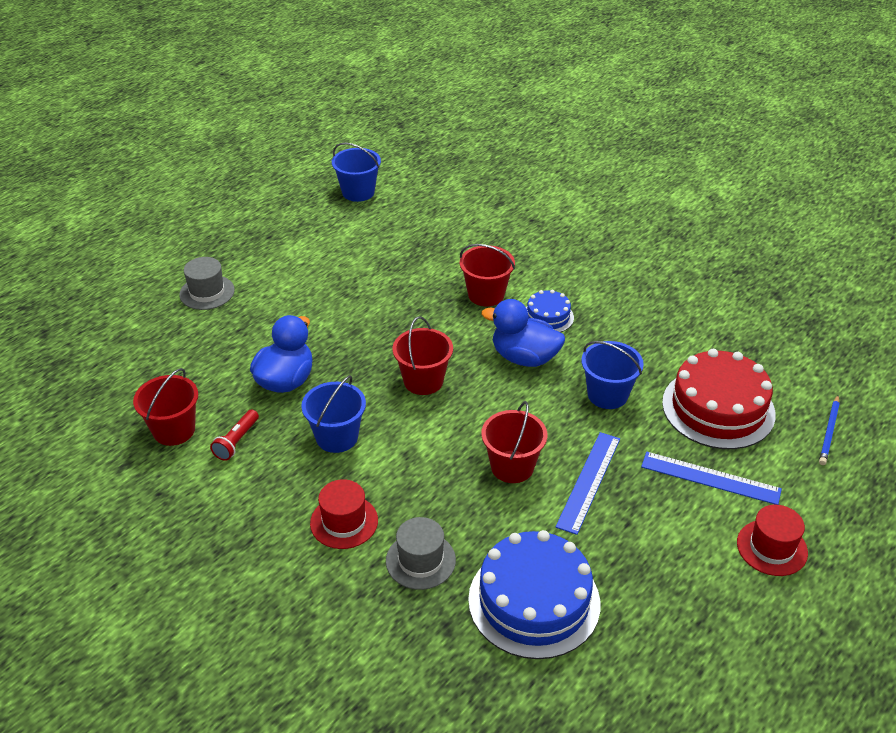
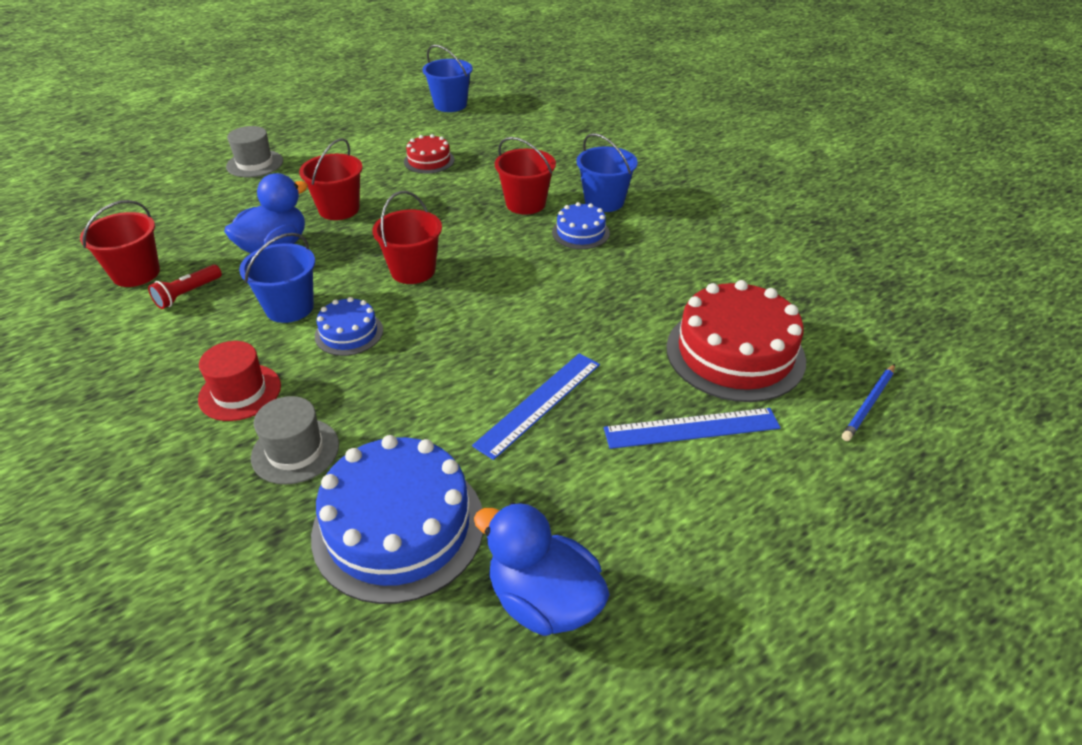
camera: 15 degrees right, 0 degrees up
blue duck [481,299,565,367] -> blue duck moved to [474,502,610,636]
red bucket [481,401,547,483] -> red bucket moved to [299,138,363,220]
blue bucket [581,341,644,409] -> blue bucket moved to [576,133,638,212]
blue ruler [641,452,782,505] -> blue ruler turned 45 degrees counterclockwise [604,408,780,449]
red hat [737,505,808,576] -> none
none -> blue cake [315,297,383,356]
none -> red cake [404,134,455,174]

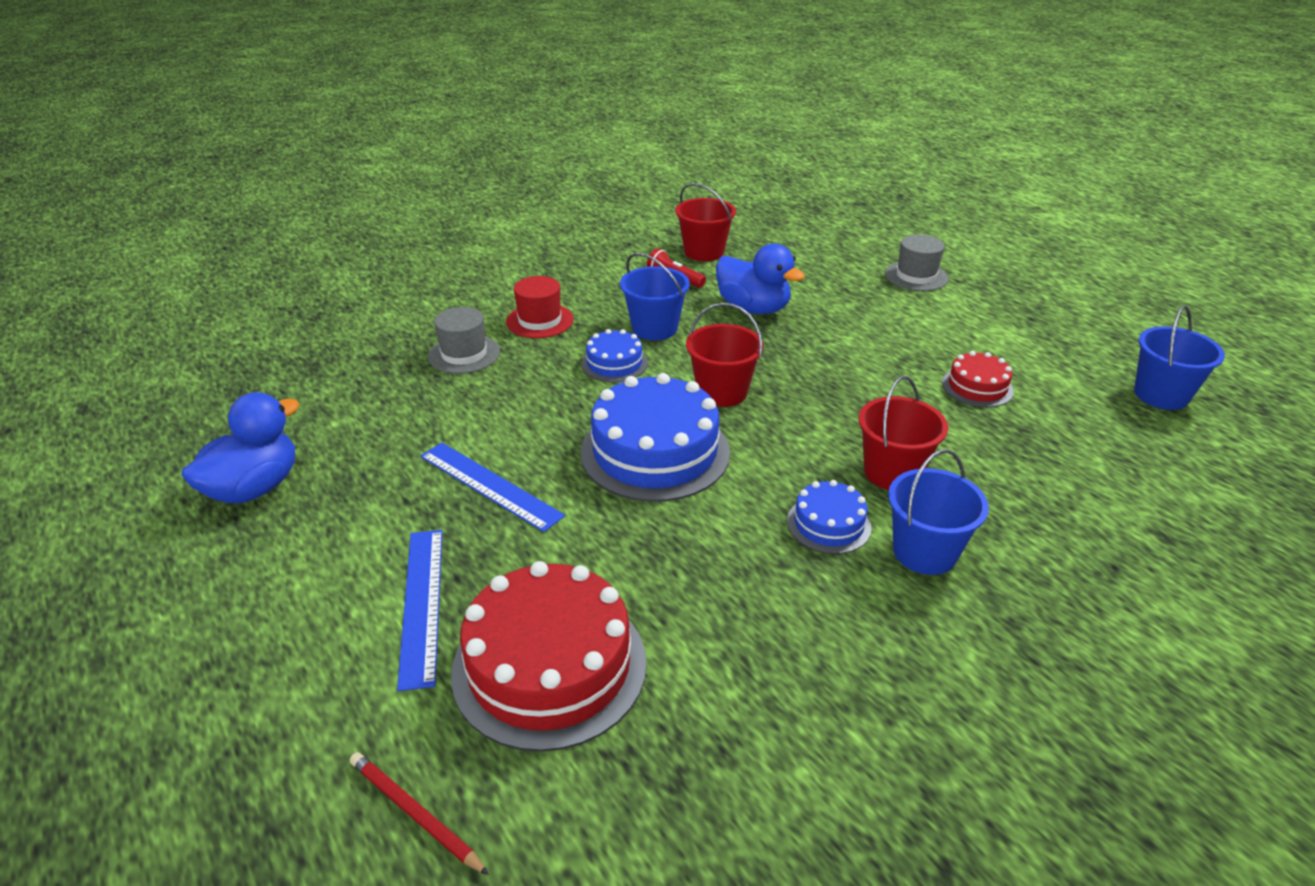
camera: 90 degrees right, 5 degrees down
red bucket [299,138,363,220] -> none
blue cake [311,435,483,604] -> blue cake moved to [580,373,730,502]
blue pencil [842,364,895,441] -> red pencil [350,752,489,875]

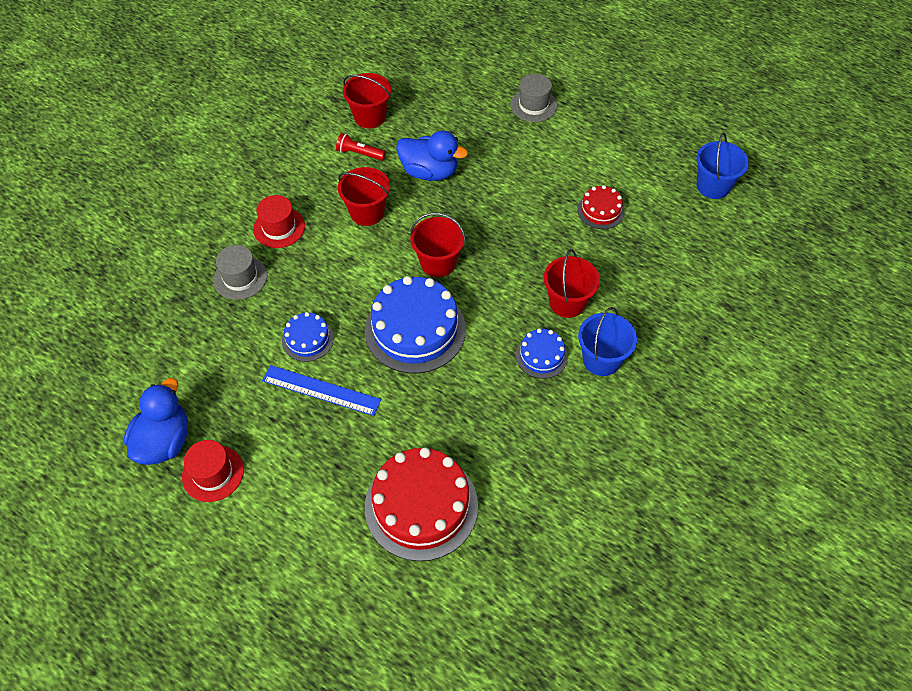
camera: 20 degrees left, 20 degrees up
red pencil [350,752,489,875] -> none
blue ruler [397,530,442,691] -> none
blue cake [581,329,648,382] -> blue cake moved to [282,312,334,362]
blue bucket [620,253,690,340] -> red bucket [338,167,390,226]
none -> red hat [182,440,244,502]

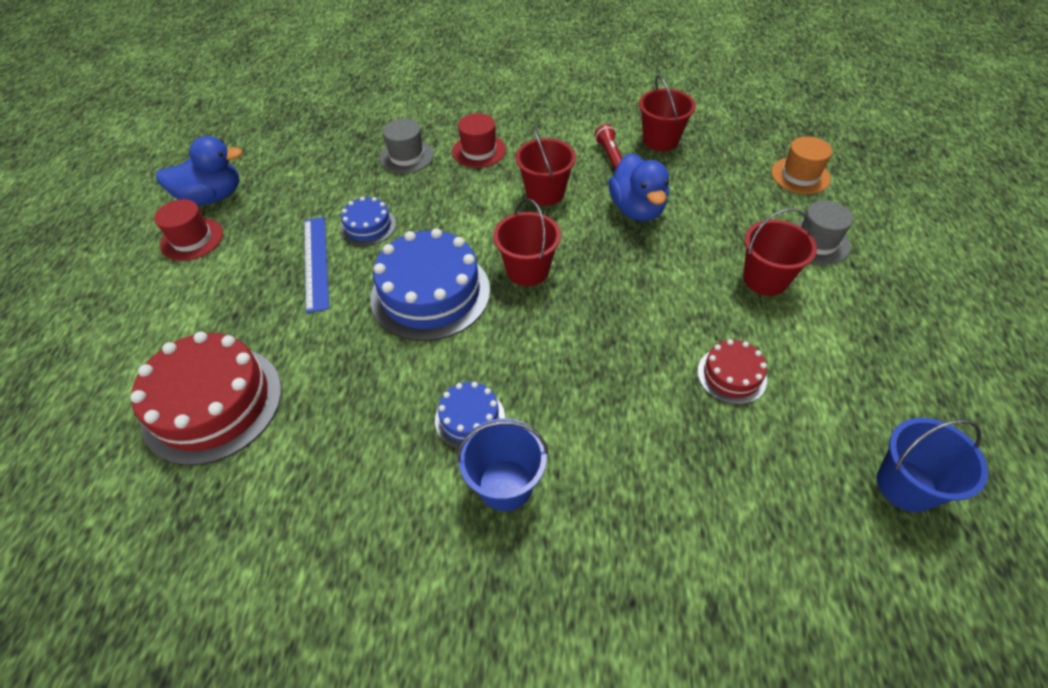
camera: 60 degrees right, 5 degrees down
red bucket [544,249,600,318] -> red bucket moved to [743,208,817,296]
none -> orange hat [771,136,832,194]

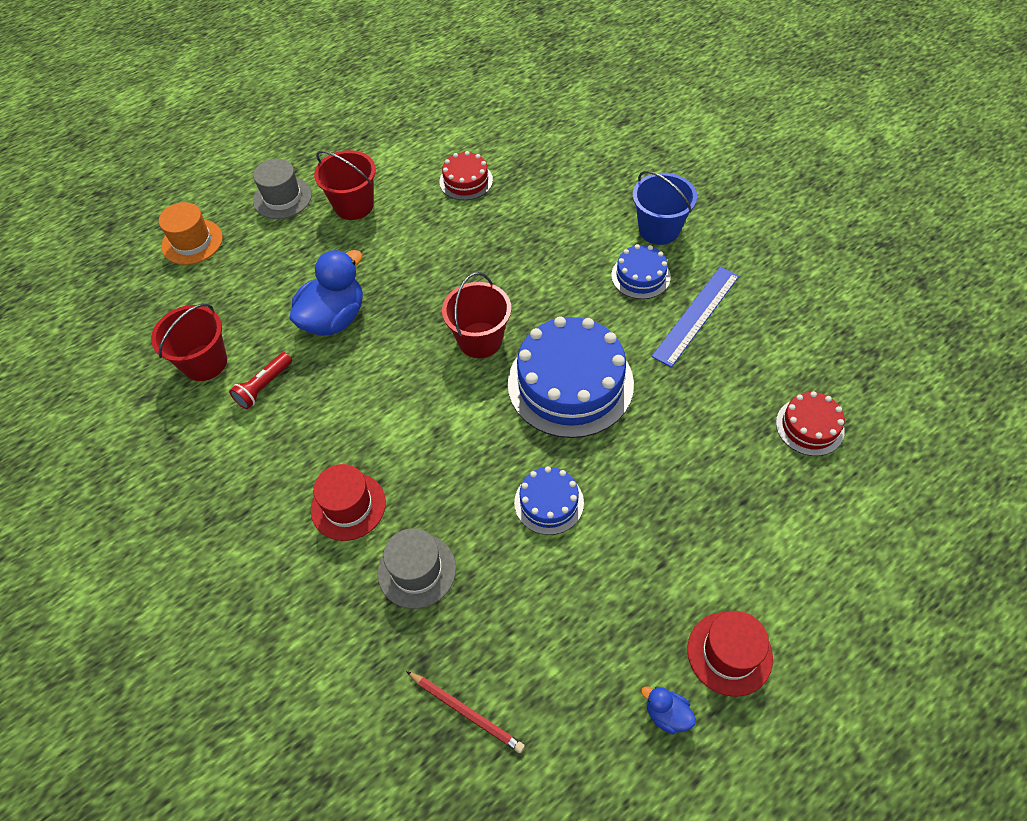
camera: 130 degrees left, 5 degrees up
red cake [130,331,281,466] -> red cake [776,391,845,456], size x0.51
blue duck [156,136,243,205] -> blue duck [641,686,696,734], size x0.46
blue ruler [304,217,329,313] -> blue ruler moved to [651,267,739,367]
red bucket [516,126,576,206] -> none
blue bucket [877,418,988,512] -> none
none -> red pencil [406,671,525,753]

